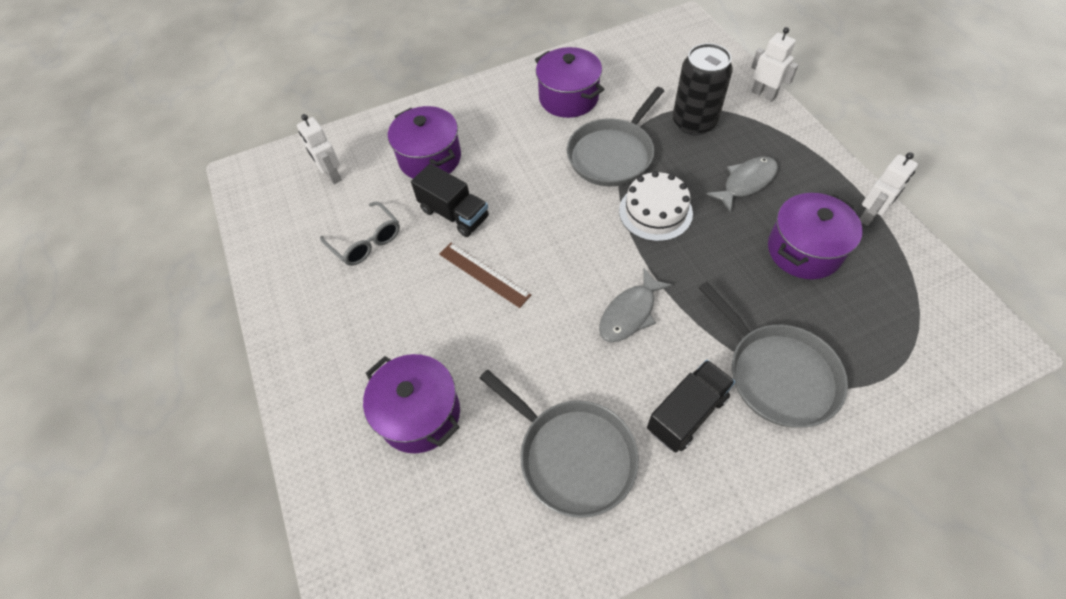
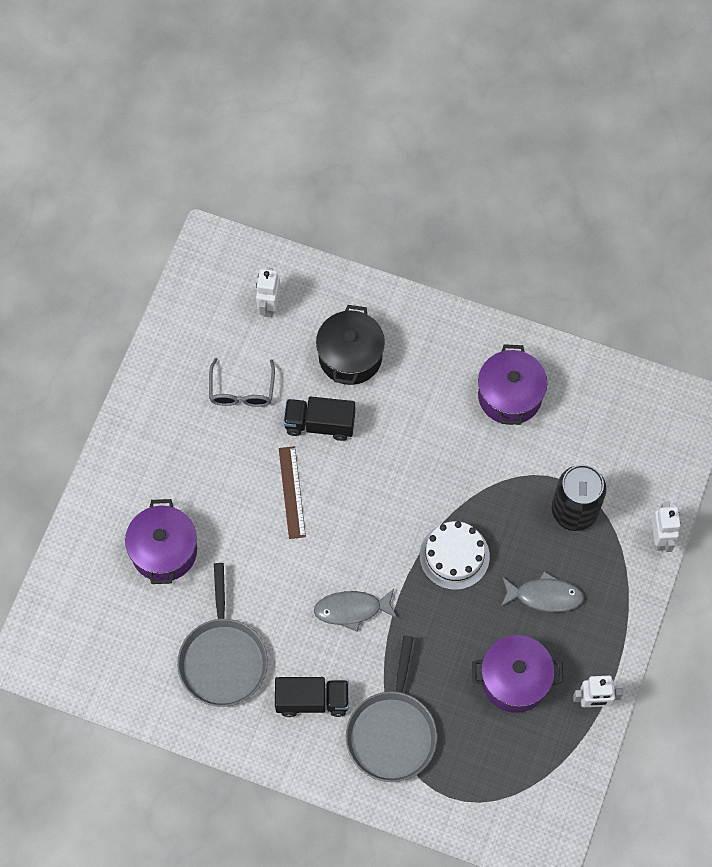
camera: 40 degrees right, 10 degrees up
purple pot [388,106,461,178] -> black pot [316,305,385,385]
black truck [411,163,489,237] -> black truck turned 105 degrees clockwise [283,396,355,441]
grey pan [567,87,664,186] -> none

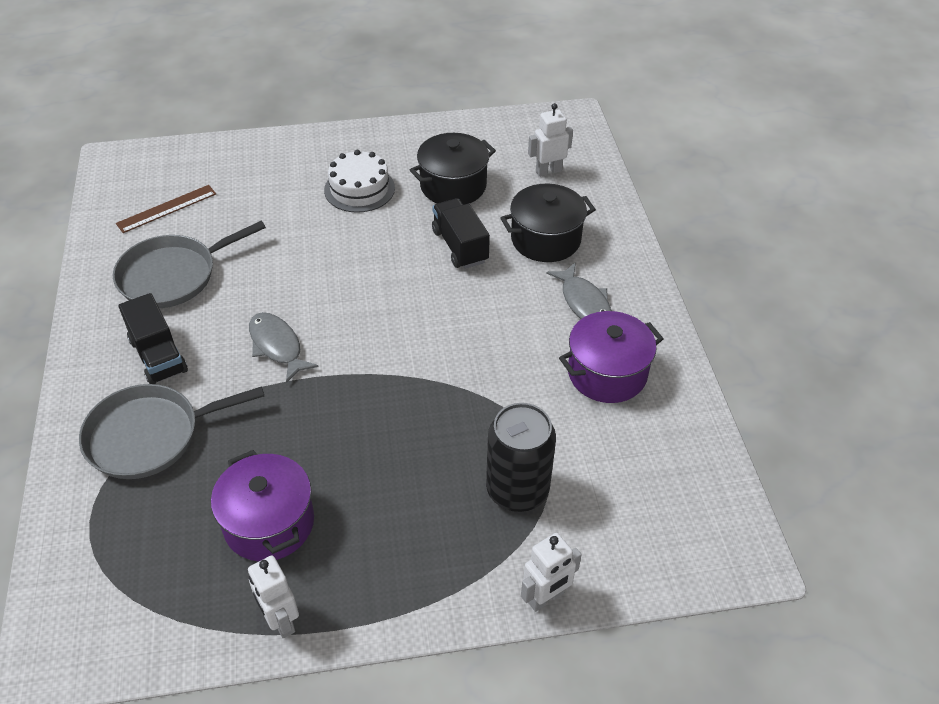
camera: 60 degrees right, 20 degrees down
purple pot [125,499,197,584] -> none
grey glasses [209,358,275,407] -> black pot [410,133,496,205]
brown ruler [279,446,306,539] -> brown ruler moved to [116,185,216,233]
white cake [420,521,490,590] -> white cake moved to [324,150,395,213]
grey fish [501,571,584,612] -> grey fish moved to [546,262,612,319]

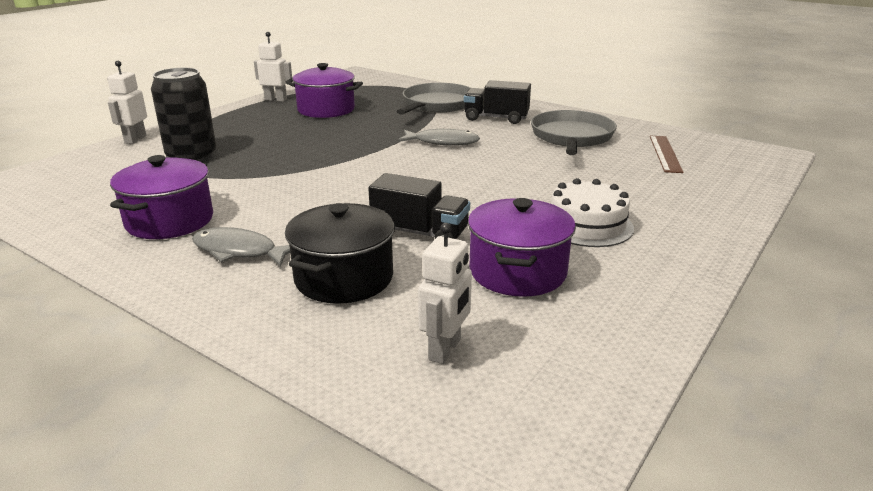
camera: 135 degrees right, 20 degrees down
black pot [410,133,496,205] -> purple pot [468,198,576,297]

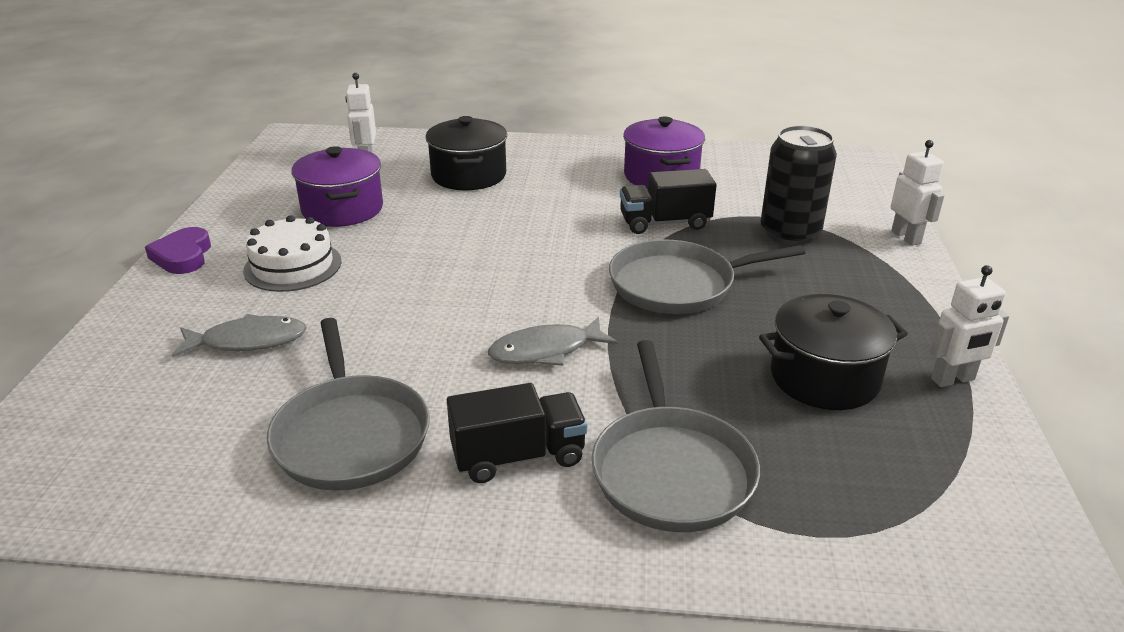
camera: 150 degrees right, 5 degrees up
grey fish [192,227,290,267] -> grey fish moved to [172,314,307,358]
purple pot [286,63,363,118] -> black pot [759,294,908,410]
black truck [368,173,470,239] -> black truck moved to [620,169,716,234]
brown ruler [650,136,684,173] -> none
none -> purple heart [145,227,211,274]
none -> grey pan [609,240,806,314]

